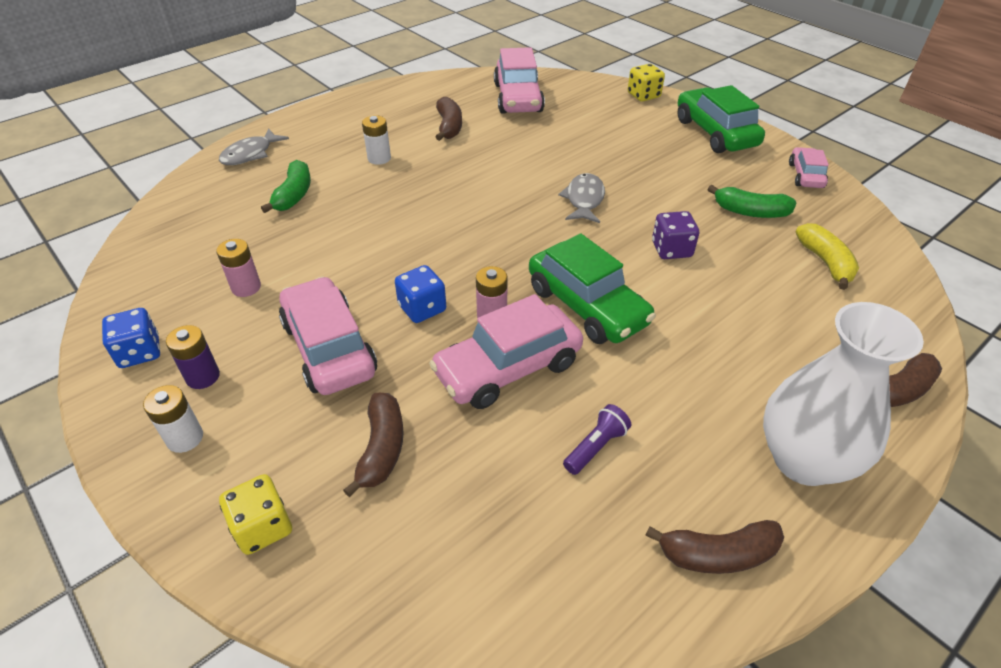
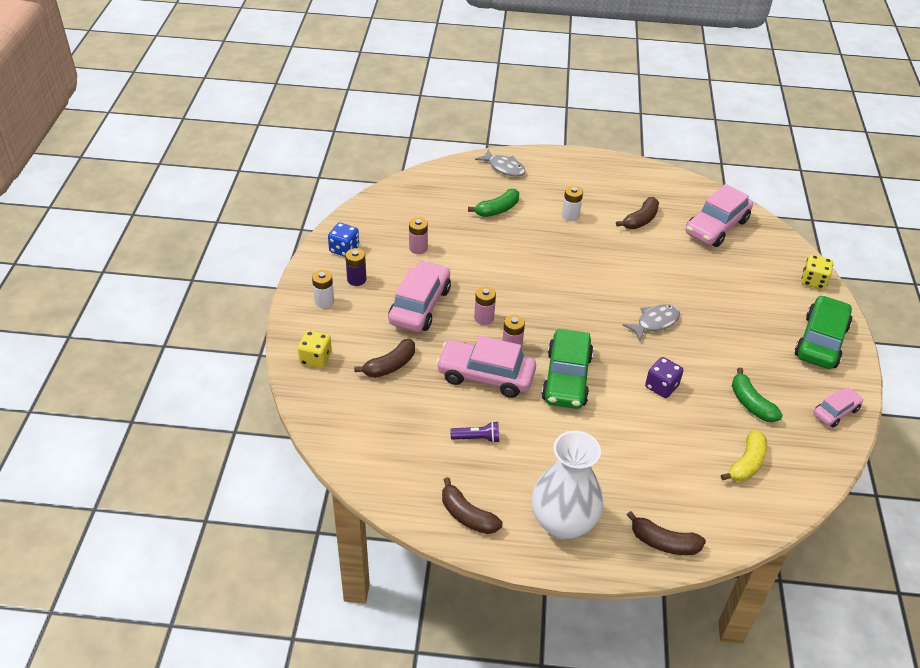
camera: 45 degrees right, 0 degrees up
grey fish [219,128,289,165] -> grey fish turned 135 degrees counterclockwise [475,149,526,177]
blue dice [395,265,446,323] -> pink battery [474,286,496,325]

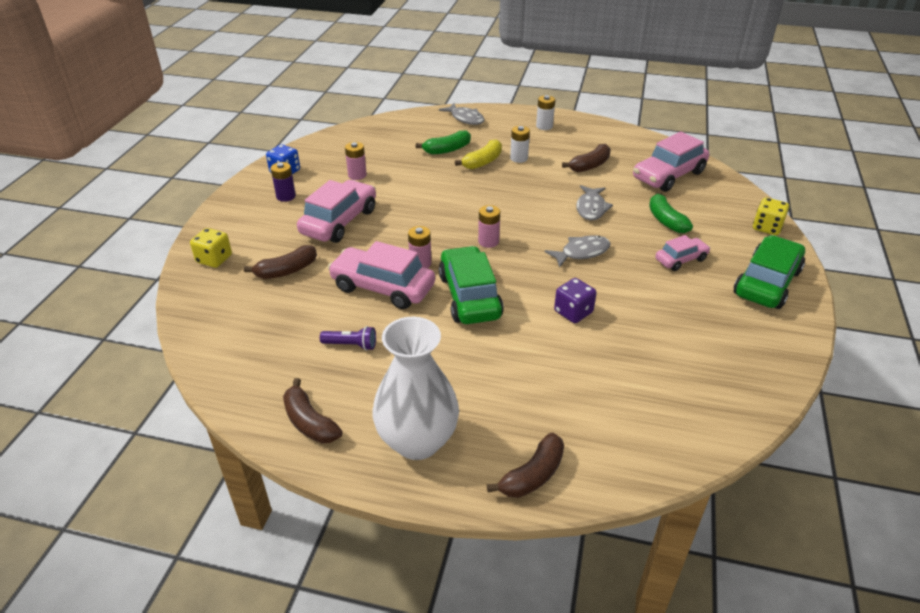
camera: 10 degrees right, 5 degrees down
white battery [312,270,334,308] -> white battery moved to [536,95,555,130]
pink battery [474,286,496,325] -> pink battery moved to [478,205,500,248]
green car [541,329,594,409] -> green car turned 150 degrees clockwise [439,246,504,324]
brown banana [627,511,706,555] -> brown banana turned 75 degrees counterclockwise [487,433,564,498]
yellow banana [721,430,767,482] -> yellow banana moved to [455,139,502,169]
green banana [732,368,783,422] -> green banana moved to [649,191,693,233]
pink car [813,388,864,427] -> pink car moved to [655,235,711,271]
none -> grey fish [576,185,613,220]

